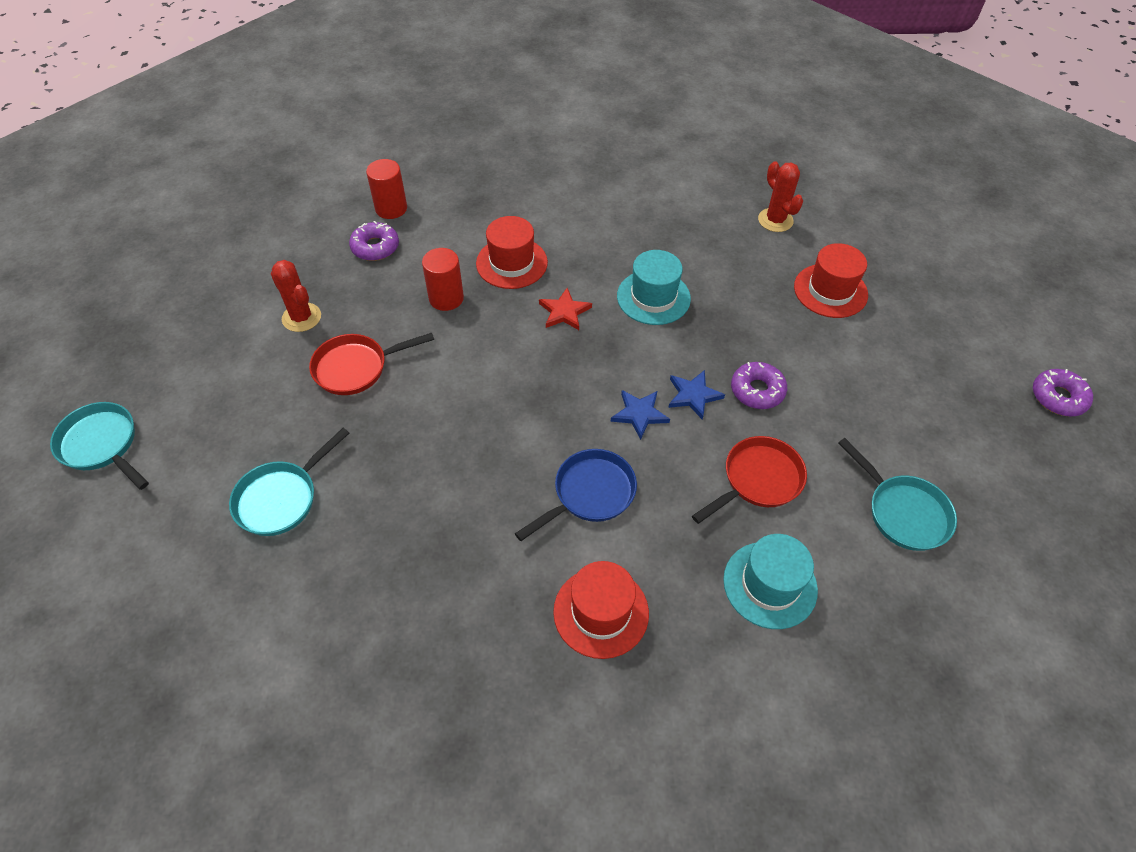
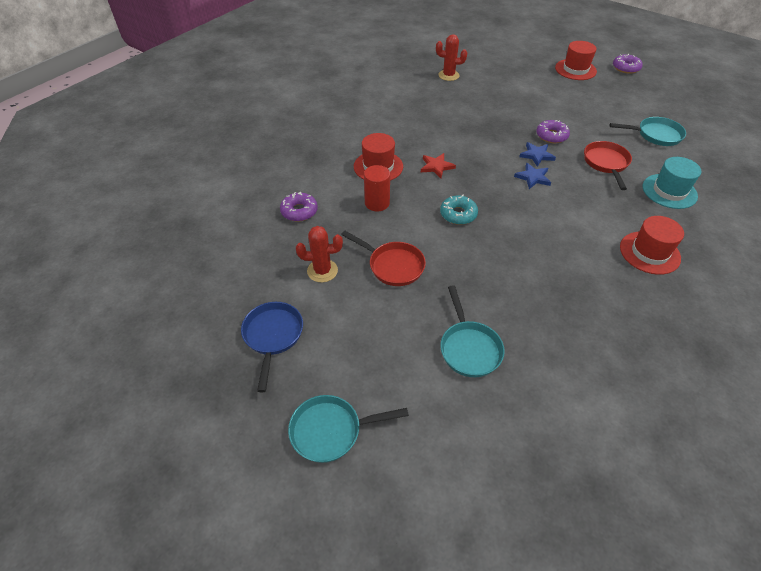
camera: 50 degrees left, 5 degrees down
red pan [309,333,434,395] -> red pan turned 75 degrees counterclockwise [341,231,426,286]
red cylinder [366,159,407,219] -> none
blue pan [515,449,637,541] -> blue pan moved to [241,302,303,392]
turquoise hat [617,250,691,325] -> none
red hat [794,243,868,318] -> red hat moved to [555,41,597,80]
none -> turquoise donut [440,195,478,225]

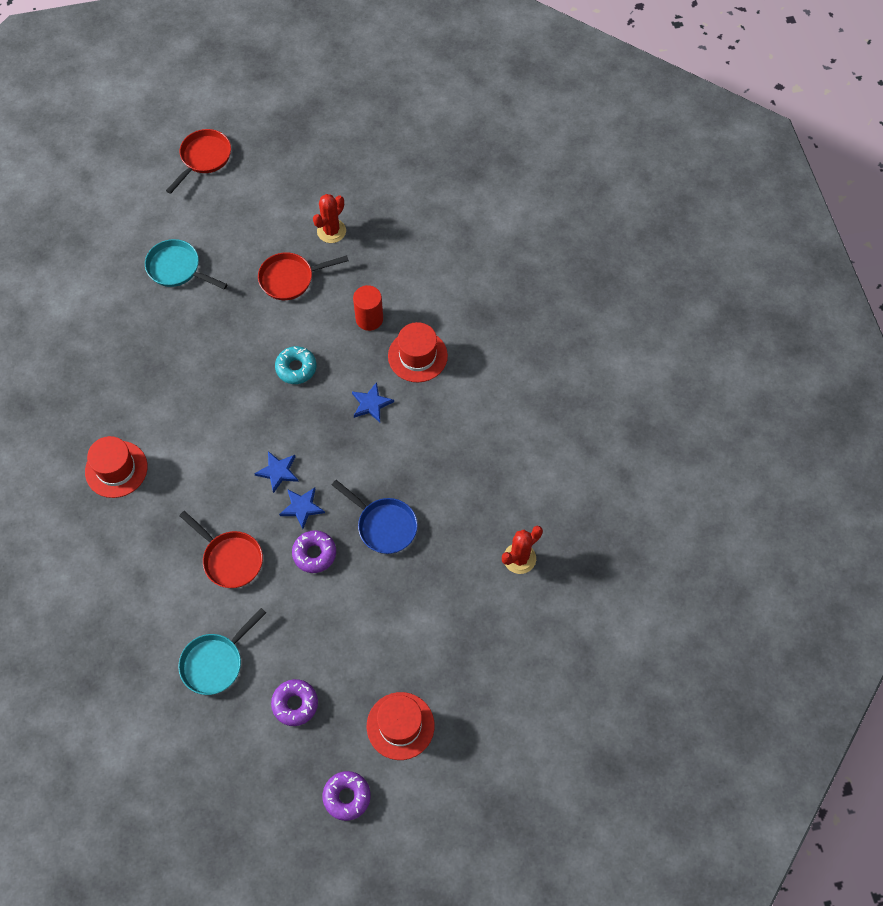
camera: 130 degrees right, 15 degrees up
blue pan [241,302,303,392] -> blue pan moved to [332,480,418,554]
purple donut [280,192,318,221] -> purple donut moved to [271,679,318,726]
turquoise pan [288,395,409,463] -> red pan [166,129,231,194]
red star [421,153,456,178] -> blue star [352,382,394,422]
turquoise hat [643,157,702,209] -> none

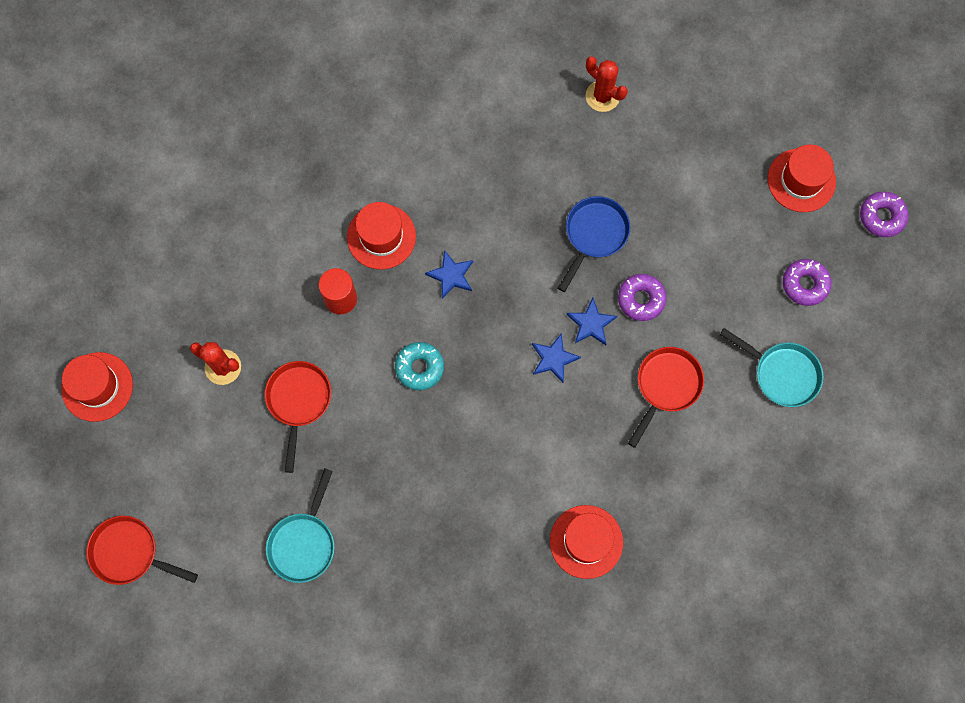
camera: 100 degrees left, 10 degrees up
red pan [258,252,349,300] -> red pan turned 150 degrees counterclockwise [265,361,331,473]
none -> red hat [61,352,133,422]

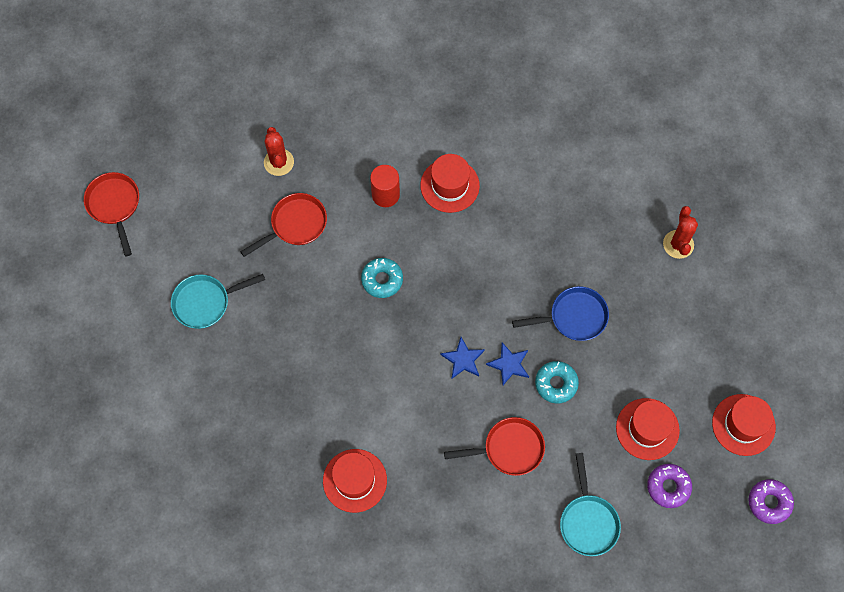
camera: 50 degrees right, 5 degrees down
red hat [61,352,133,422] -> red hat moved to [616,398,680,460]
blue star [425,250,473,299] -> none
purple donut [618,274,667,321] -> turquoise donut [535,361,579,403]

